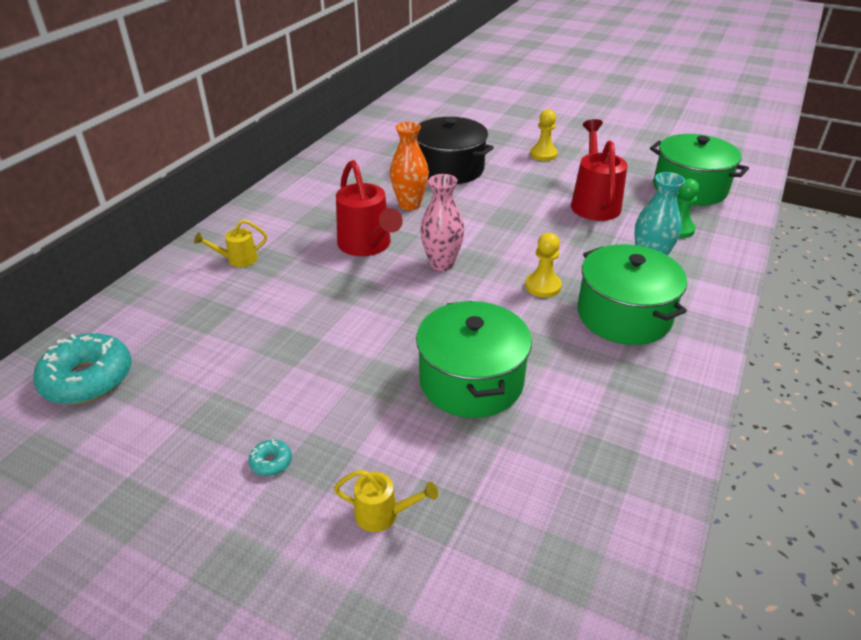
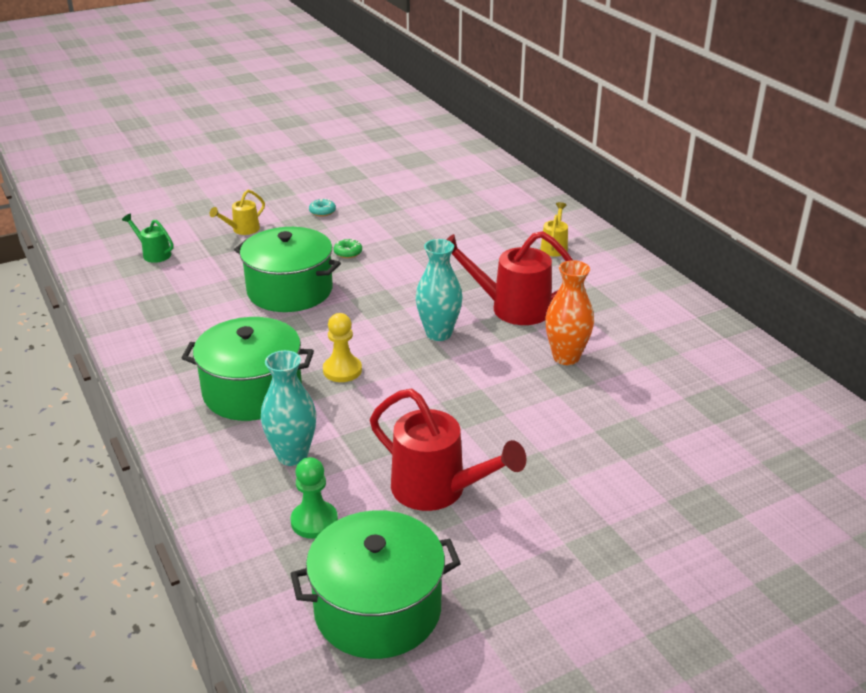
camera: 125 degrees right, 5 degrees down
turquoise donut [33,333,132,404] -> none
black pot [417,117,494,184] -> none
pink vase [420,174,465,271] -> turquoise vase [416,239,462,341]
yellow pawn [530,109,558,161] -> none
none -> green watering can [122,213,174,263]
none -> green donut [333,239,362,258]

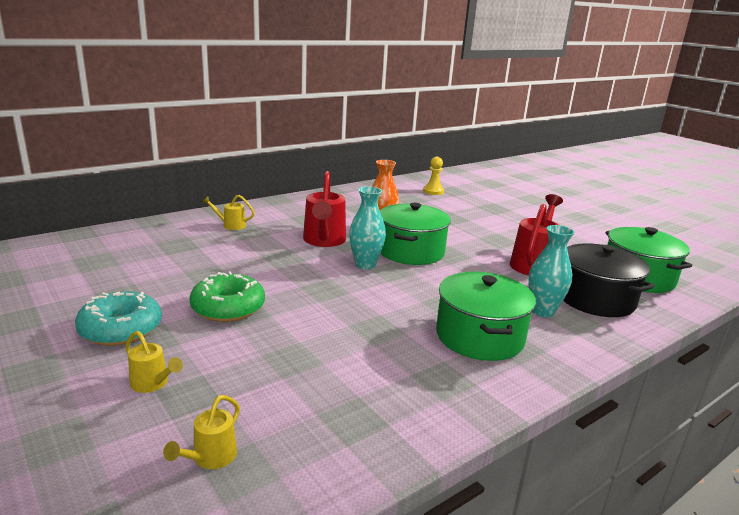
camera: 100 degrees left, 10 degrees down
green watering can [122,213,174,263] -> yellow watering can [163,395,240,469]
green pot [234,227,341,312] -> green pot moved to [380,203,451,265]
green pawn [291,457,338,539] -> black pot [563,243,655,317]
turquoise donut [309,199,336,217] -> turquoise donut [75,291,162,346], size x2.39
yellow pawn [323,313,362,382] -> yellow pawn moved to [423,157,444,195]
green donut [333,239,362,258] -> green donut [190,271,265,322], size x2.39

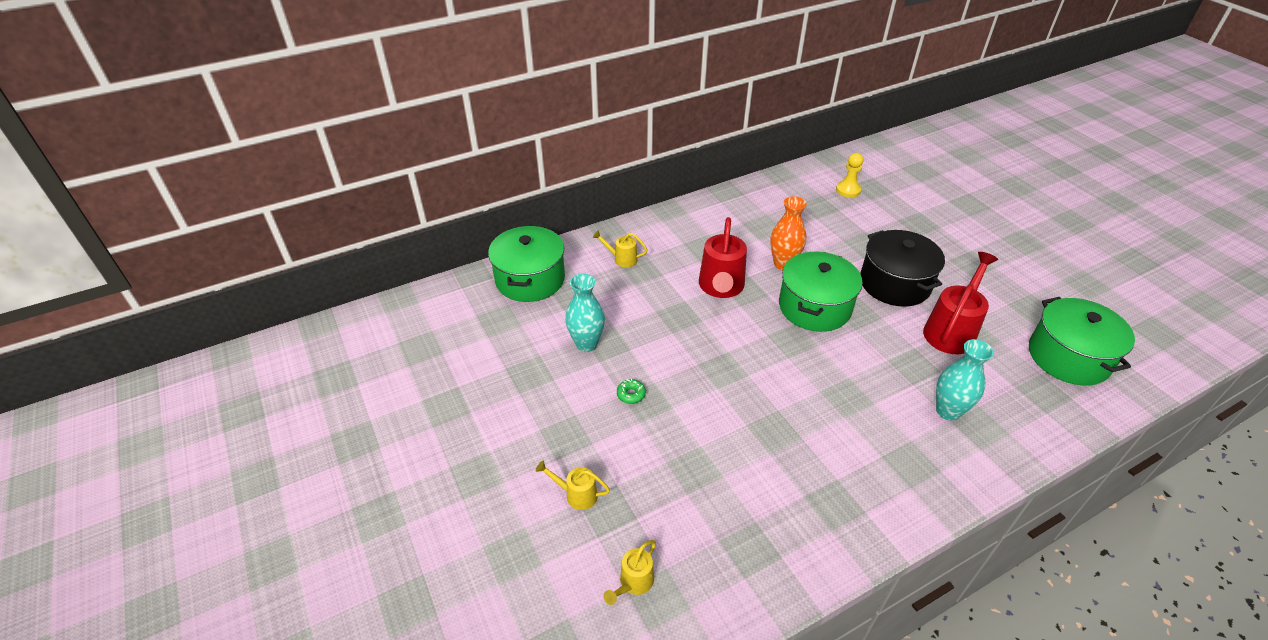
camera: 10 degrees right, 20 degrees up
turquoise donut [75,291,162,346] -> none
yellow watering can [125,331,183,393] -> yellow watering can turned 150 degrees clockwise [536,461,610,510]
green donut [190,271,265,322] -> green donut [617,379,646,404], size x0.42
turquoise vase [349,186,386,269] -> turquoise vase moved to [565,274,605,352]
green pot [436,272,536,361] -> green pot moved to [488,226,565,302]
black pot [563,243,655,317] -> black pot moved to [860,230,945,307]

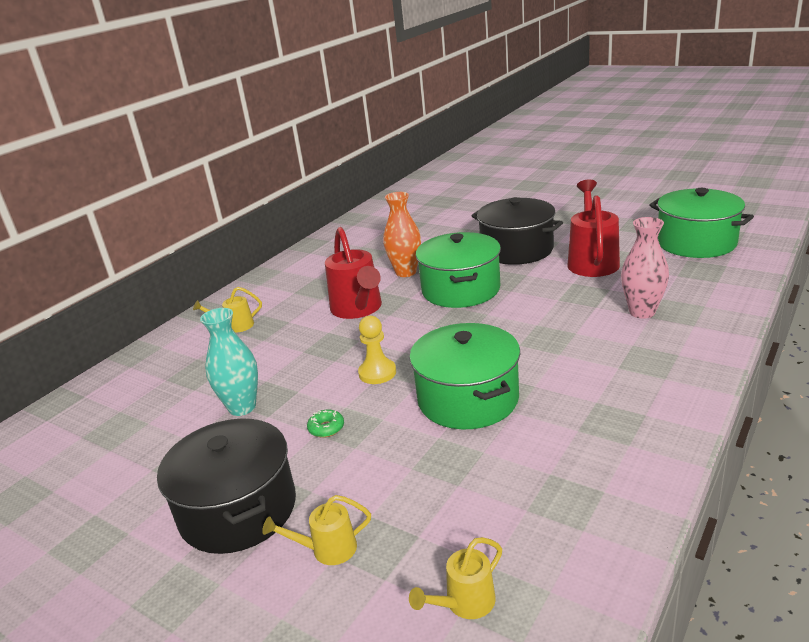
camera: 25 degrees left, 15 degrees down
green pot [488,226,565,302] -> green pot moved to [409,323,520,429]
yellow watering can [604,540,656,605] -> yellow watering can turned 45 degrees clockwise [409,537,502,619]
yellow pawn [836,153,863,197] -> yellow pawn moved to [358,316,396,384]
turquoise vase [936,339,994,421] -> pink vase [621,217,669,319]
none -> black pot [157,418,296,554]

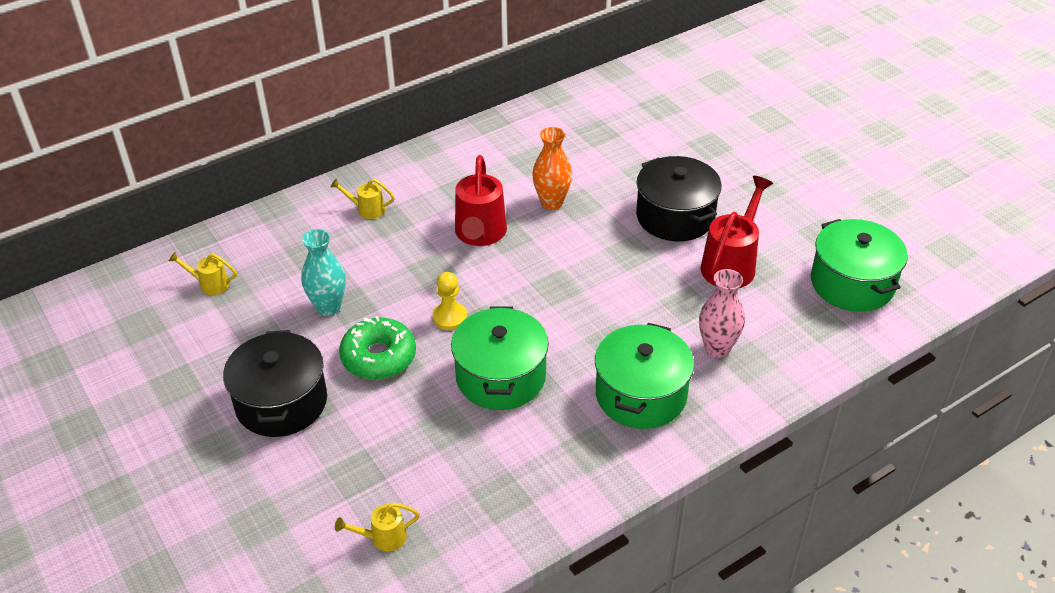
camera: 20 degrees right, 15 degrees up
yellow watering can [262,495,371,565] -> yellow watering can moved to [169,252,237,295]
green donut [307,410,344,438] -> green donut [339,316,416,380], size x2.39
green pot [416,232,501,308] -> green pot moved to [595,323,694,429]

